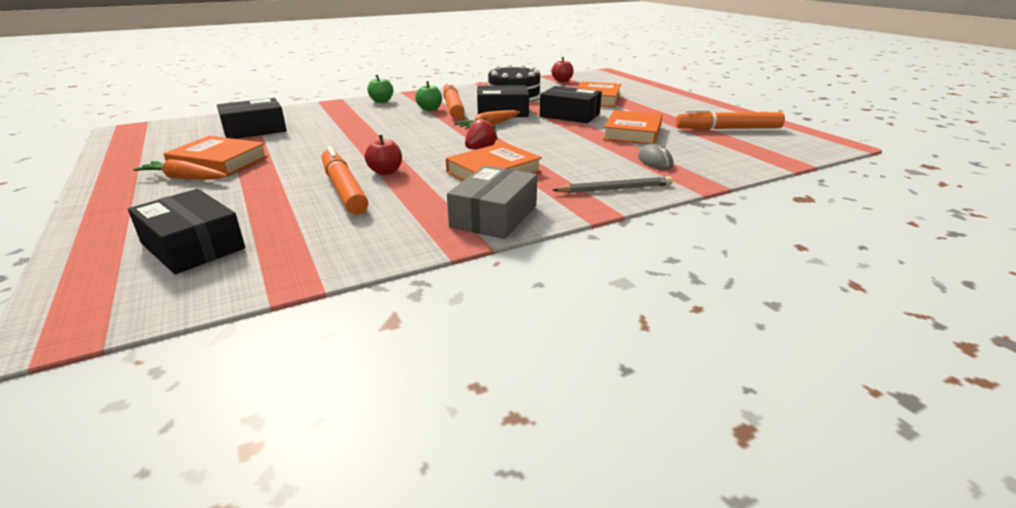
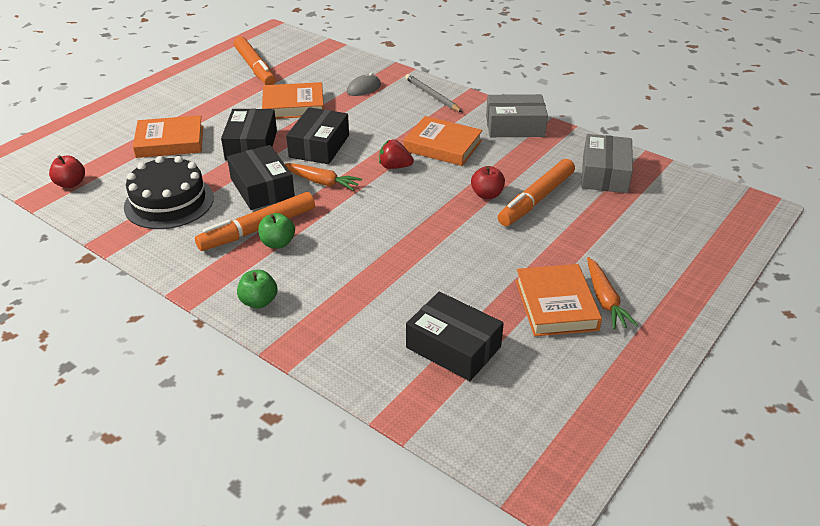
camera: 115 degrees left, 10 degrees up
black box [128,189,245,274] -> black box moved to [286,107,349,164]
none -> grey box [581,134,633,193]

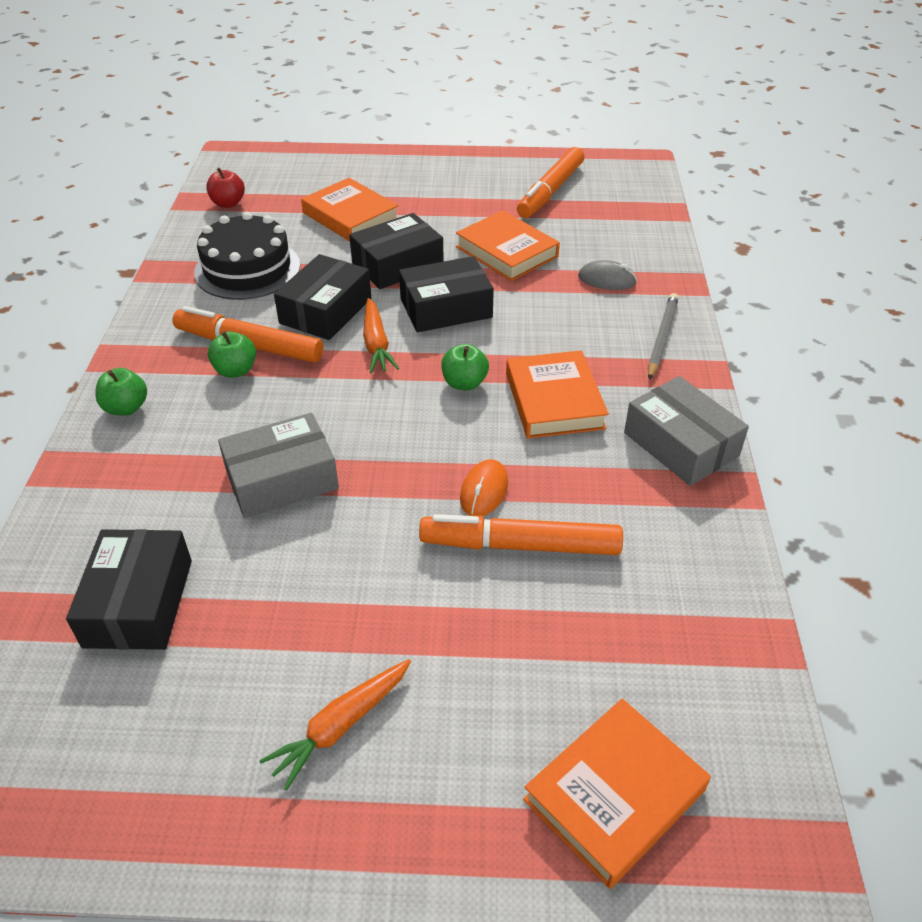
camera: 55 degrees right, 5 degrees up
red strawberry [379,140,414,169] -> green apple [441,344,489,391]
red apple [471,166,505,199] -> orange mouse [460,459,508,516]
orange book [516,264,602,336] -> orange book moved to [523,699,711,889]
grey box [581,134,633,193] -> grey box moved to [218,413,339,518]

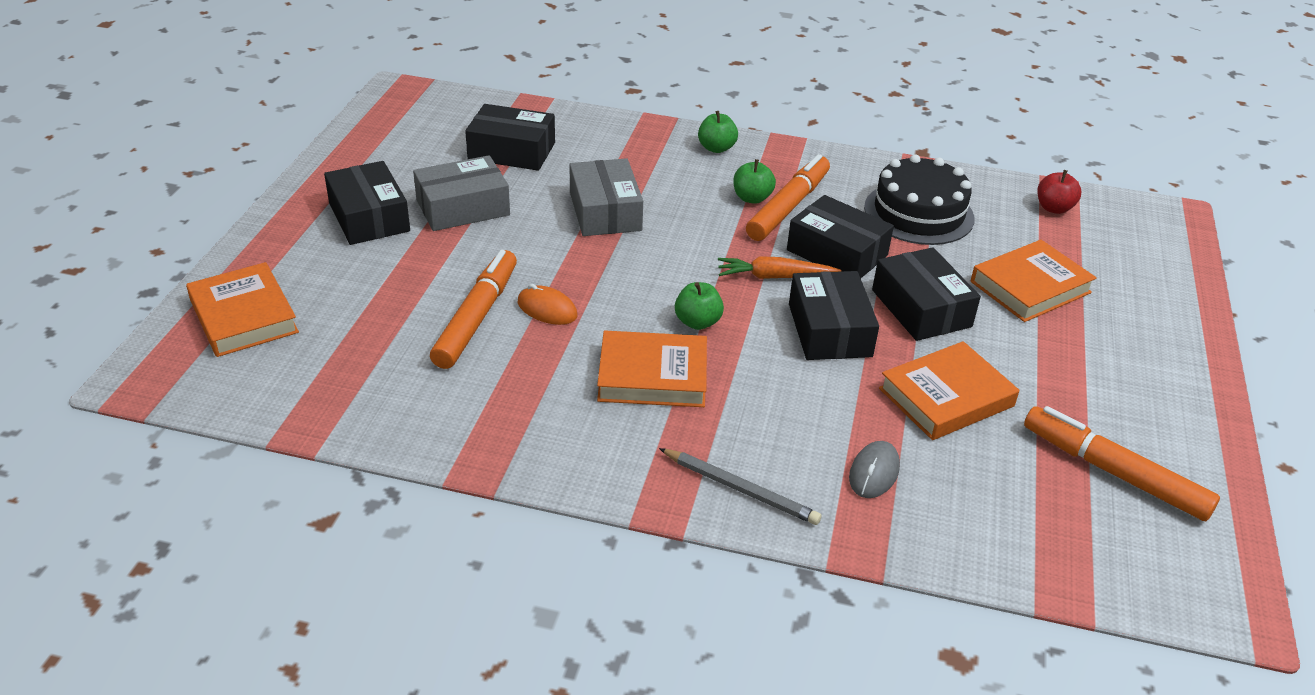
camera: 100 degrees right, 5 degrees down
orange carrot [260,659,411,791] -> black box [324,161,410,245]
grey box [624,376,749,486] -> grey box moved to [413,155,510,231]

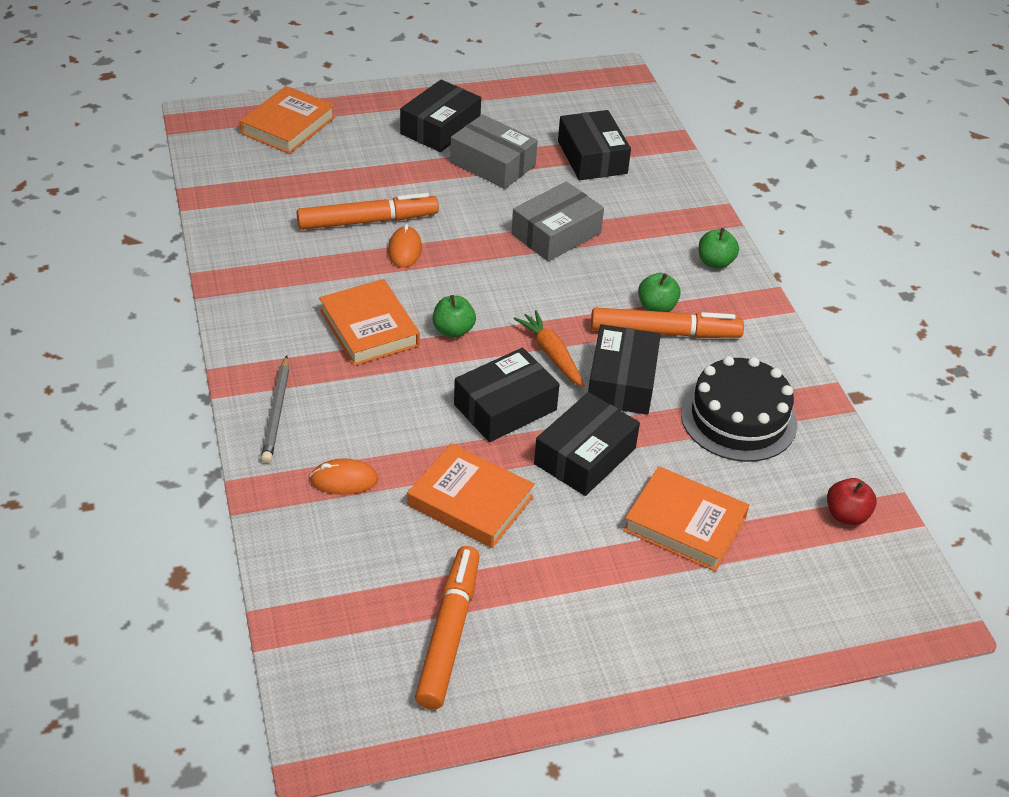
camera: 60 degrees right, 5 degrees up
grey mouse [849,441,900,498] -> orange mouse [310,458,378,495]

